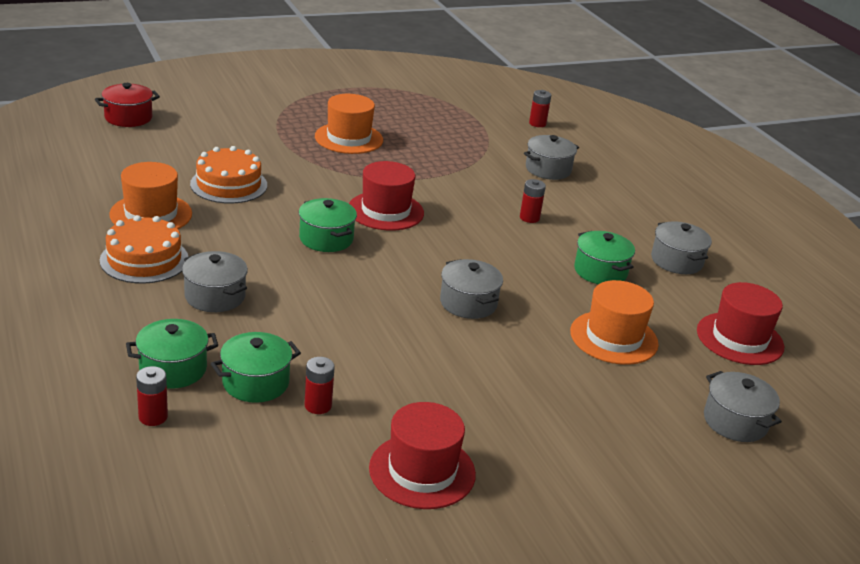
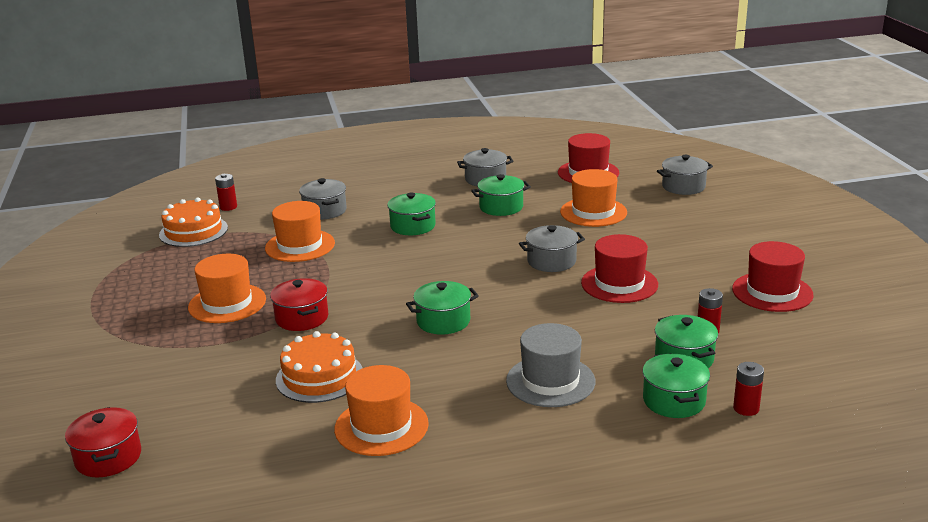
camera: 75 degrees left, 5 degrees down
orange cake [100,215,188,284] -> orange cake moved to [159,197,228,247]
grey pot [182,251,248,312] -> grey hat [506,323,595,407]
red hat [349,161,424,231] -> red hat moved to [581,234,658,303]
red battery [520,179,546,223] -> green pot [387,192,436,235]
none -> orange hat [265,201,335,262]
none -> red pot [270,278,328,331]

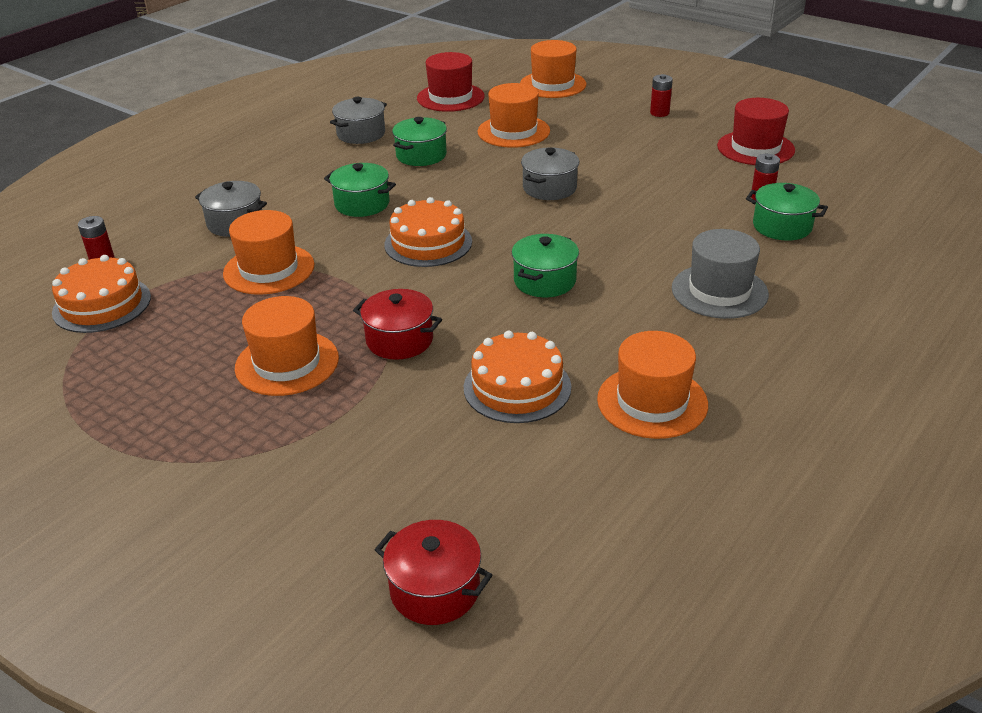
camera: 40 degrees left, 10 degrees up
red hat [581,234,658,303] -> none
green pot [642,353,710,418] -> none
grey pot [657,155,713,195] -> orange hat [520,40,587,98]
red battery [733,362,764,416] -> red battery moved to [650,74,673,117]
none -> orange cake [384,197,472,267]

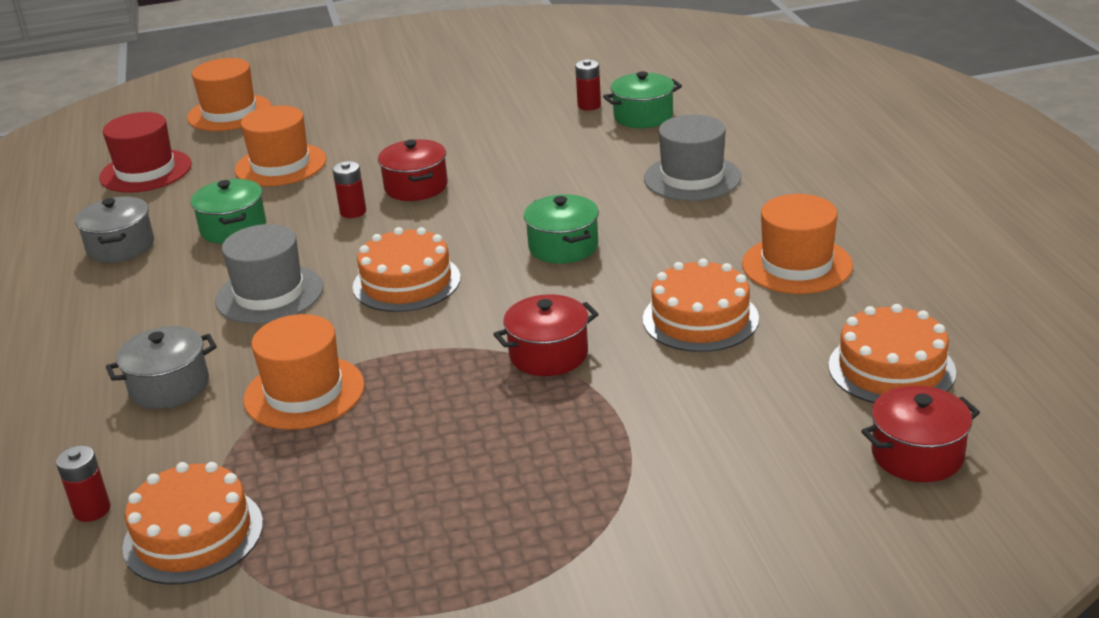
camera: 50 degrees left, 5 degrees down
orange hat [235,296,339,396] -> none
green pot [324,163,396,217] -> grey hat [215,224,323,324]
grey pot [521,148,579,200] -> red pot [378,139,448,201]
red battery [650,74,673,117] -> red battery moved to [332,161,366,218]
red hat [717,98,795,165] -> none
none -> orange cake [828,304,956,403]

